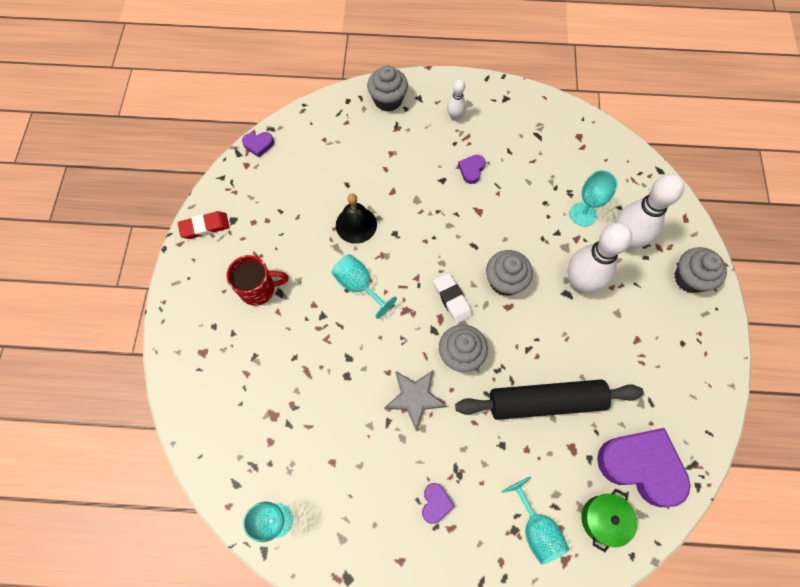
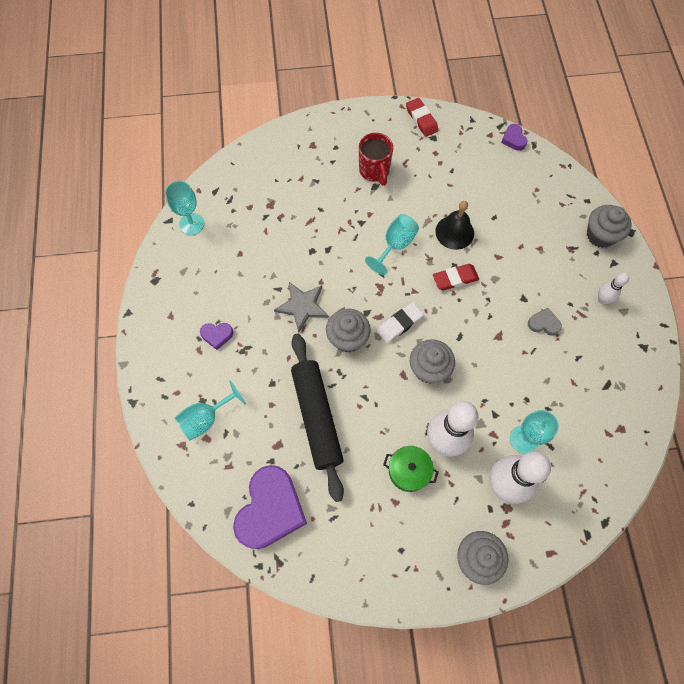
camera: 80 degrees right, 0 degrees up
purple heart [458,155,486,184] -> grey heart [528,308,562,336]
green pot [581,489,637,552] -> green pot moved to [383,446,439,492]
none -> red eraser [433,264,479,290]

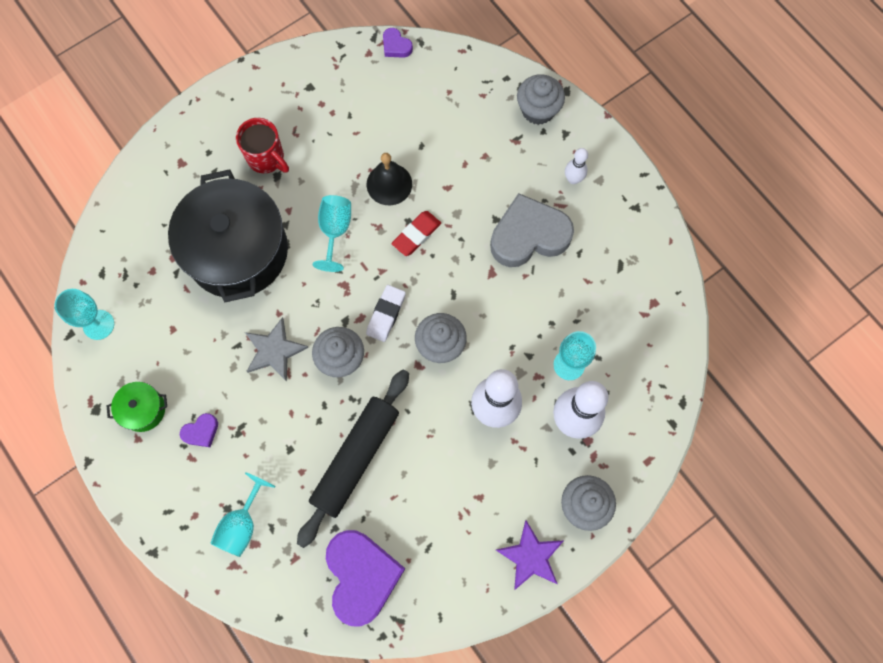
camera: 30 degrees left, 5 degrees up
black rolling pin [291,334,344,502] -> black rolling pin turned 75 degrees clockwise [297,369,409,548]
green pot [383,446,439,492] -> green pot moved to [106,382,167,432]
red eraser [406,98,438,137] -> none
grey heart [528,308,562,336] -> grey heart [490,193,574,267], size x2.29
none -> black pot [168,169,288,302]
none -> purple star [496,520,563,590]

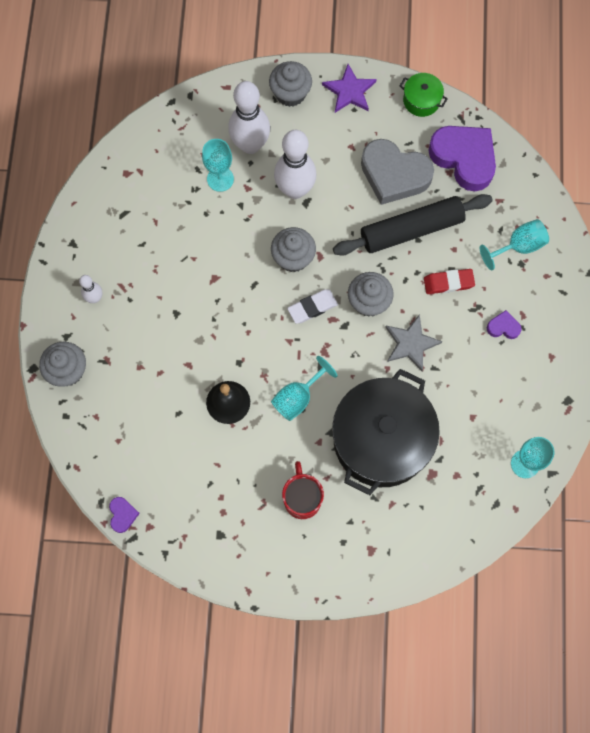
camera: 140 degrees left, 0 degrees up
green pot [106,382,167,432] -> green pot moved to [400,73,448,117]
purple heart [326,530,406,626] -> purple heart turned 105 degrees clockwise [428,126,496,191]
red eraser [392,211,441,256] -> red eraser moved to [424,269,475,294]
grey heart [490,193,574,267] -> grey heart moved to [361,139,434,205]

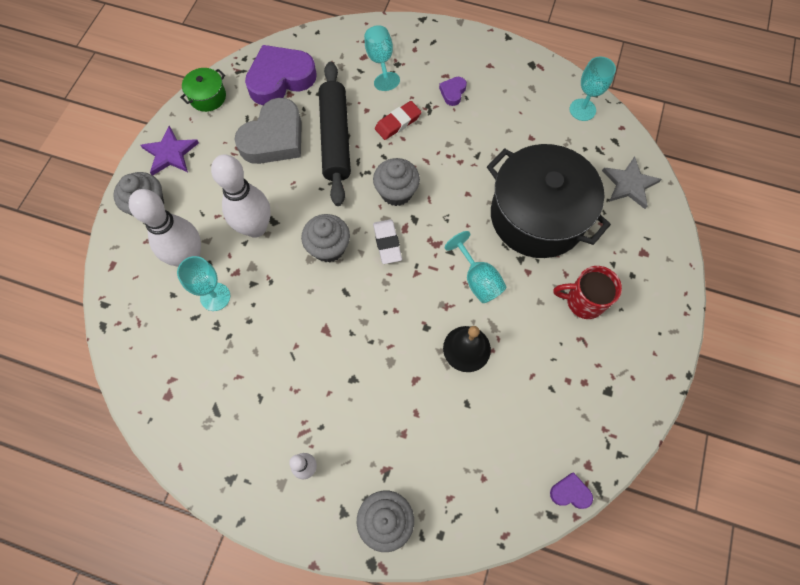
camera: 75 degrees left, 5 degrees down
grey star [385,314,442,371] -> grey star moved to [602,156,662,209]
red eraser [424,269,475,294] -> red eraser turned 45 degrees clockwise [375,101,421,140]

